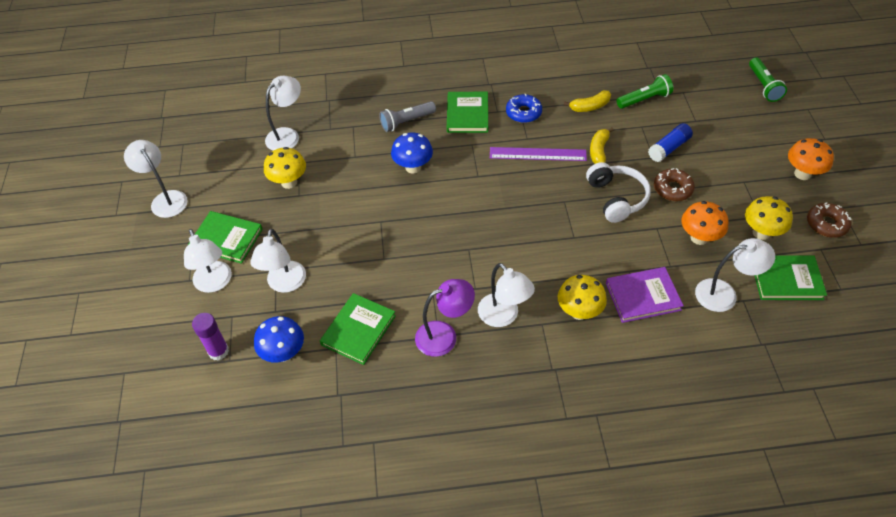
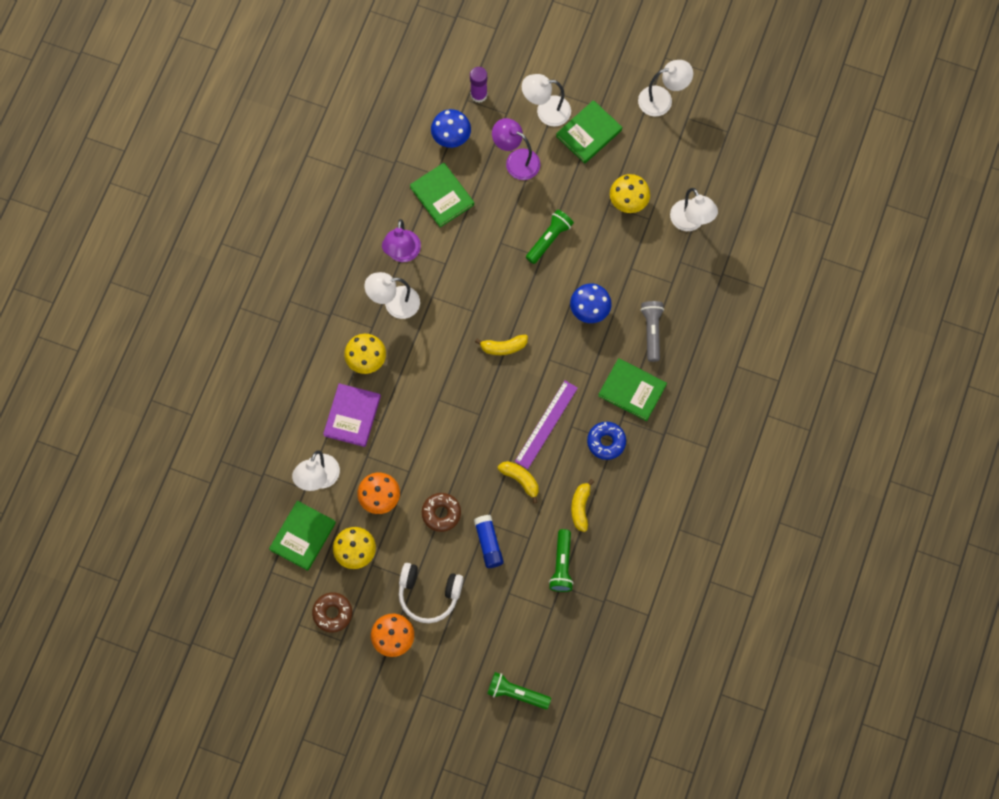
camera: 115 degrees right, 20 degrees up
white lamp [250,229,306,293] -> purple lamp [492,118,540,180]
white headphones [586,162,651,223] -> white headphones moved to [399,563,463,623]
none -> yellow banana [475,335,528,355]
none -> green flashlight [526,210,574,264]

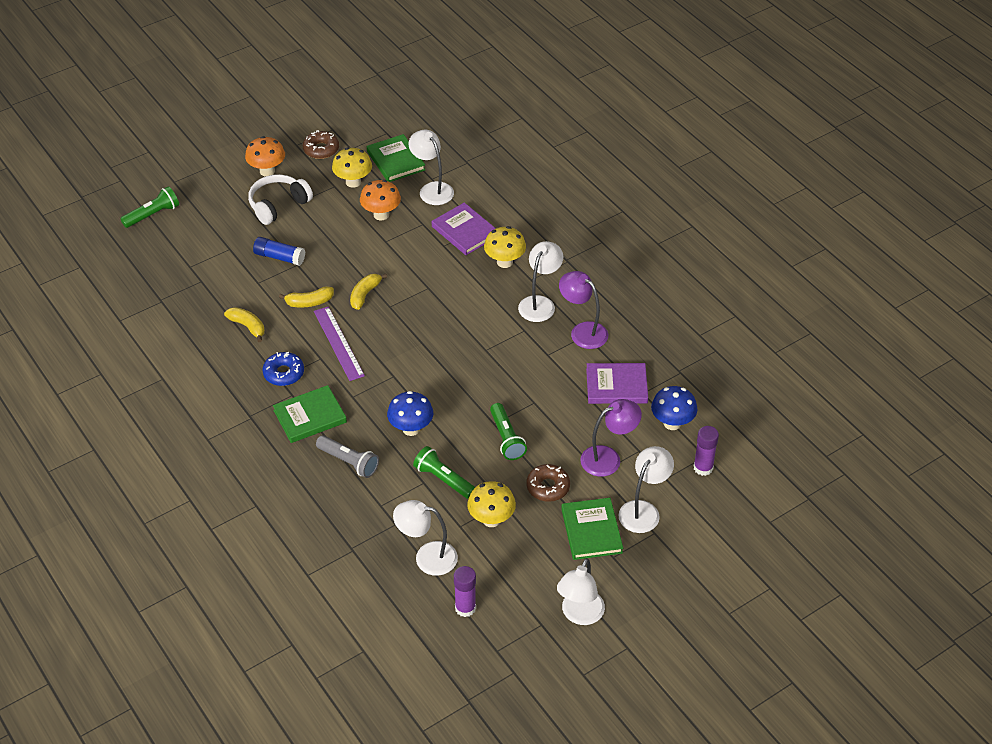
camera: 125 degrees right, 25 degrees down
green book [410,163,474,228] -> purple book [586,363,648,404]
brown donut [422,493,461,532] -> brown donut moved to [526,464,570,502]
yellow banana [475,335,528,355] -> yellow banana moved to [350,274,387,310]
green flashlight [549,529,574,592] -> green flashlight moved to [413,446,475,499]
none -> purple glue stick [454,566,476,617]

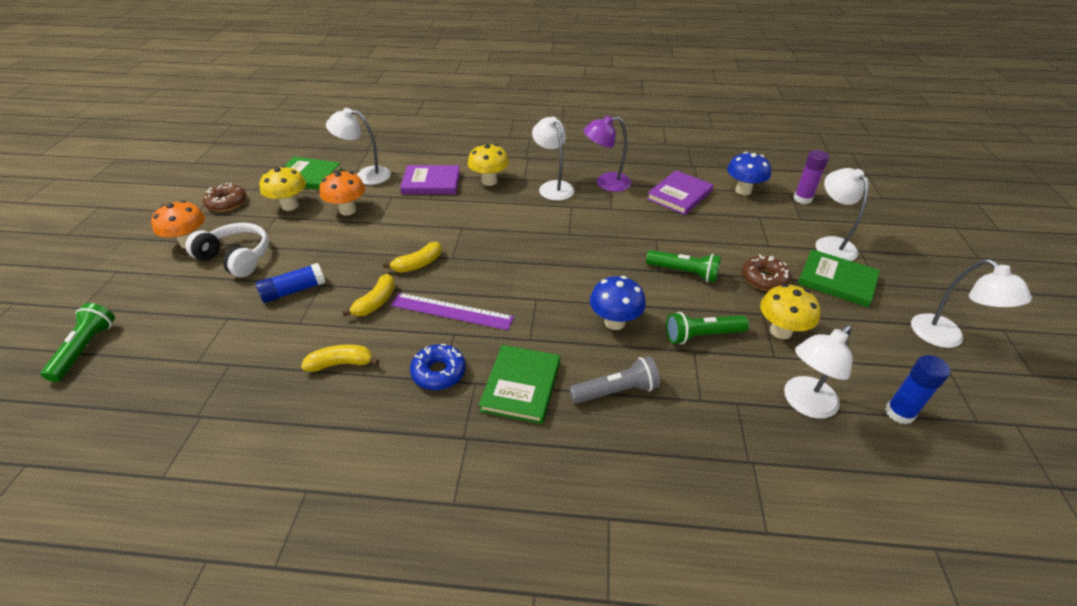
camera: 50 degrees left, 5 degrees down
white headphones [248,174,313,225] -> white headphones turned 120 degrees clockwise [185,223,269,277]
yellow banana [350,274,387,310] -> yellow banana turned 105 degrees counterclockwise [383,242,442,273]
purple glue stick [454,566,476,617] -> blue glue stick [885,355,951,424]
purple lamp [580,399,642,477] -> none

